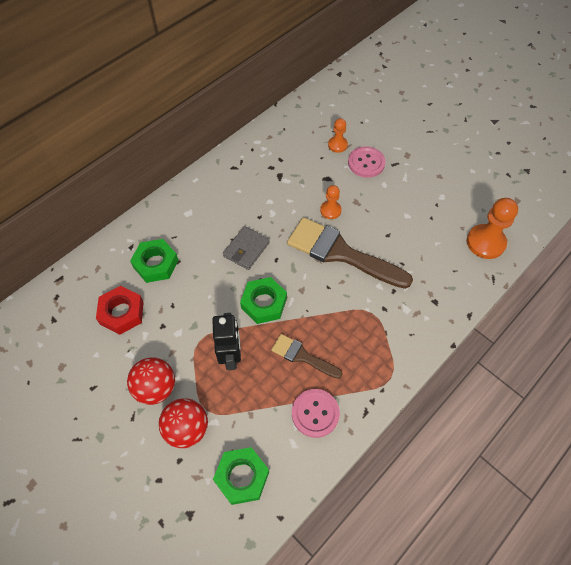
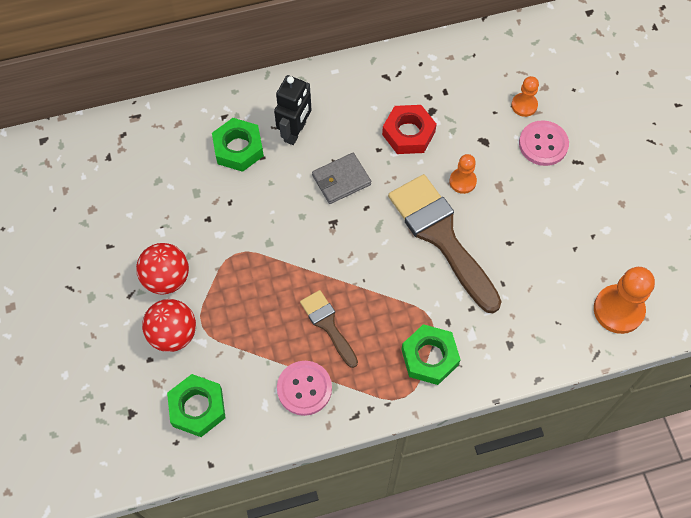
camera: 30 degrees right, 5 degrees up
red nut [96,286,144,335] -> red nut moved to [382,105,437,154]
black robot [212,313,241,370] -> black robot moved to [274,75,312,145]
green nut [240,277,287,324] -> green nut moved to [401,324,461,385]

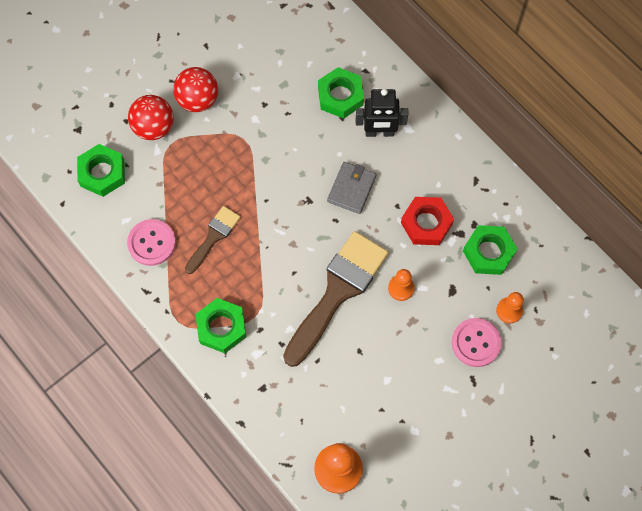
camera: 65 degrees right, 5 degrees up
grey wallet [312,153,371,204] -> grey wallet turned 75 degrees clockwise [327,162,376,214]
none -> green nut [463,225,517,275]

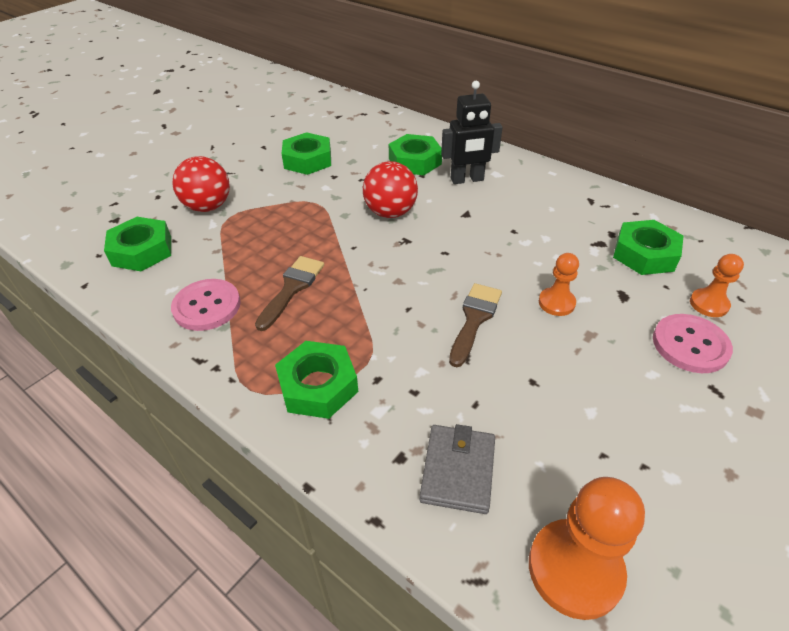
camera: 10 degrees left, 25 degrees down
red ball [173,67,218,112] -> red ball moved to [363,161,418,218]
brown brush [283,231,389,367] -> brown brush [449,283,502,367], size x0.52
grey wallet [327,162,376,214] -> grey wallet moved to [419,424,495,514]
red nut [401,197,454,245] -> none
none -> green nut [282,132,331,175]

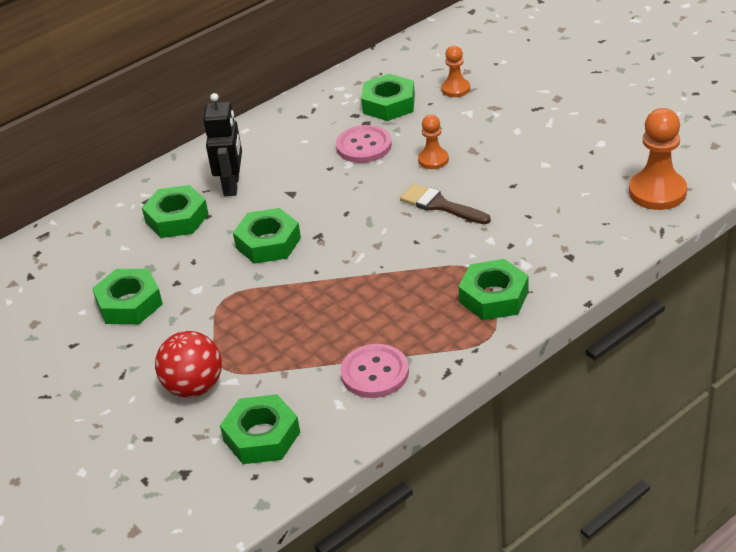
camera: 75 degrees left, 5 degrees down
brown brush [255,256,324,331] -> none
red ball [363,161,418,218] -> green nut [233,208,301,264]
grey wallet [419,424,495,514] -> none
pink button [653,314,733,373] -> pink button moved to [336,125,392,163]

